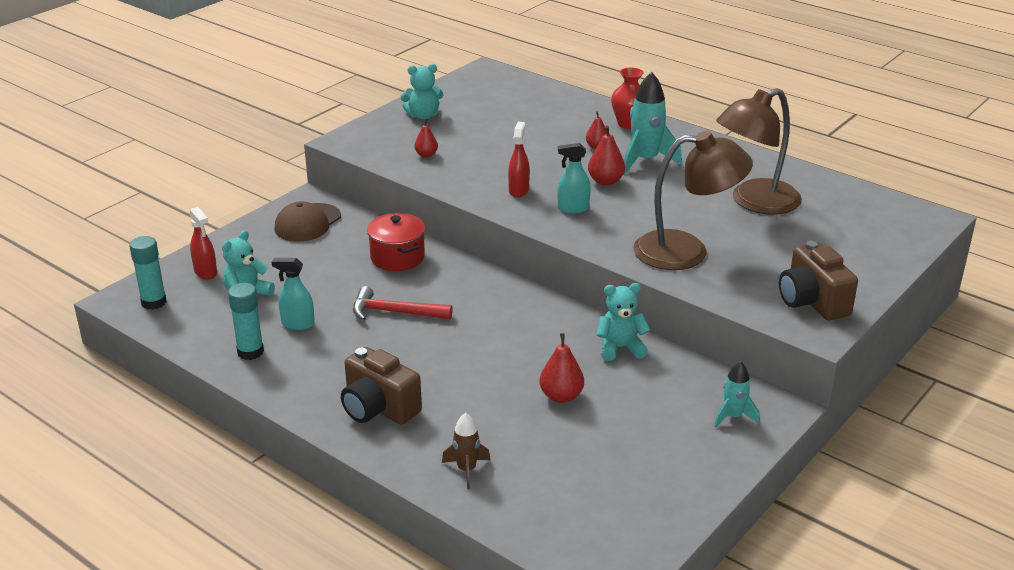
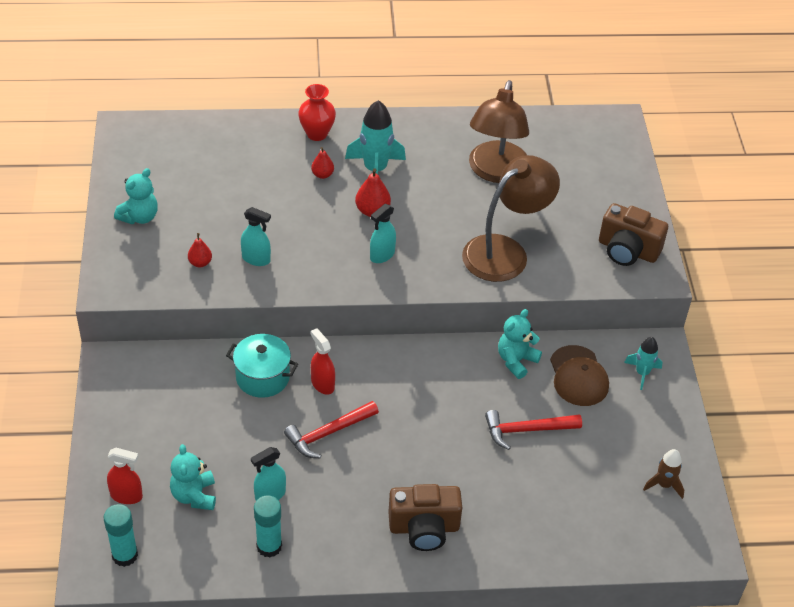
camera: 45 degrees left, 15 degrees up
brown cap [274,201,341,242] -> brown cap moved to [550,345,609,406]
red pot [367,213,425,271] -> turquoise pot [226,334,298,398]
brown rocket [442,413,490,489] -> brown rocket moved to [643,449,684,499]
red spray bottle [508,122,530,197] -> red spray bottle moved to [311,328,335,395]
red pear [540,333,584,403] -> red hammer [485,410,582,450]
none -> turquoise spray bottle [241,207,271,266]

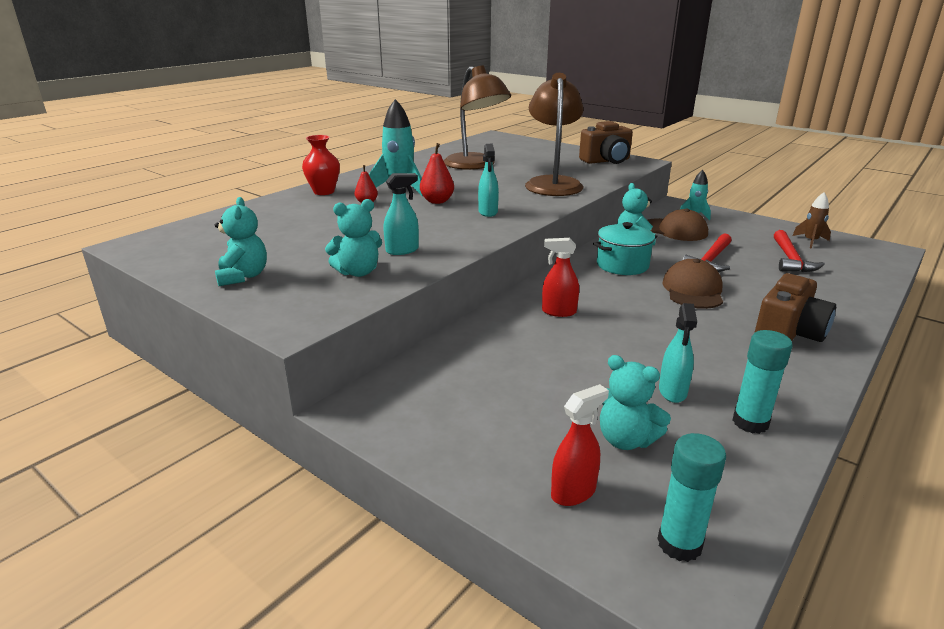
camera: 45 degrees left, 20 degrees down
red pear [188,233,212,267] -> turquoise teddy bear [325,199,382,277]
turquoise pot [226,334,298,398] -> turquoise pot moved to [593,222,658,275]
red hammer [284,401,379,459] -> red hammer moved to [774,230,825,272]
none -> brown cap [662,259,723,309]

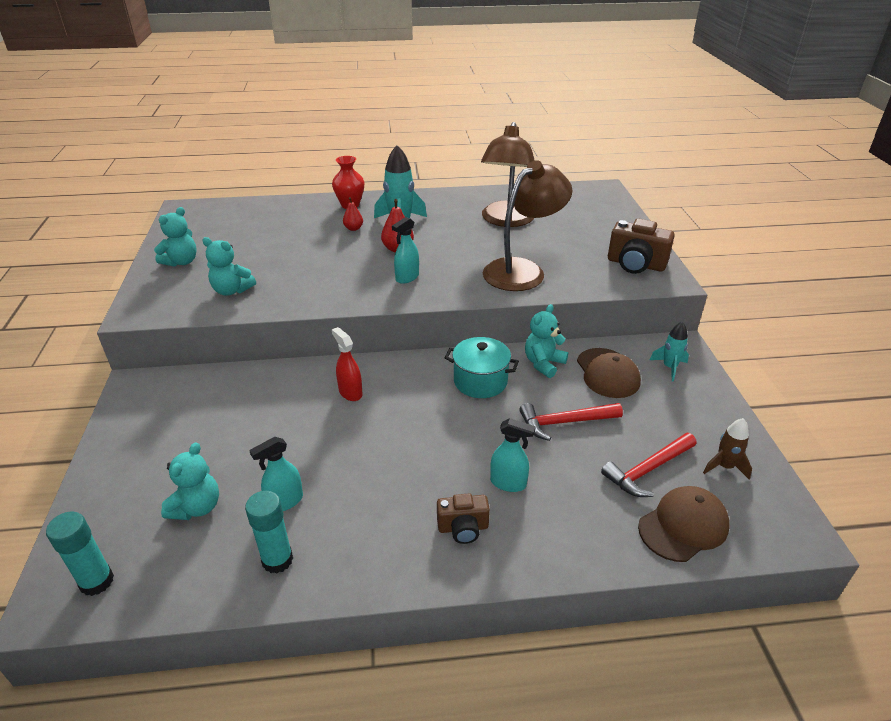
camera: 45 degrees right, 10 degrees up
turquoise spray bottle [383,173,419,255] -> turquoise spray bottle moved to [490,418,536,492]
red spray bottle [551,384,609,506] -> none
turquoise teddy bear [600,355,671,450] -> turquoise teddy bear turned 150 degrees counterclockwise [161,442,219,520]
brown cap [662,259,723,309] -> brown cap moved to [638,486,729,562]
brown camera [754,273,836,342] -> brown camera [437,494,490,544], size x0.61

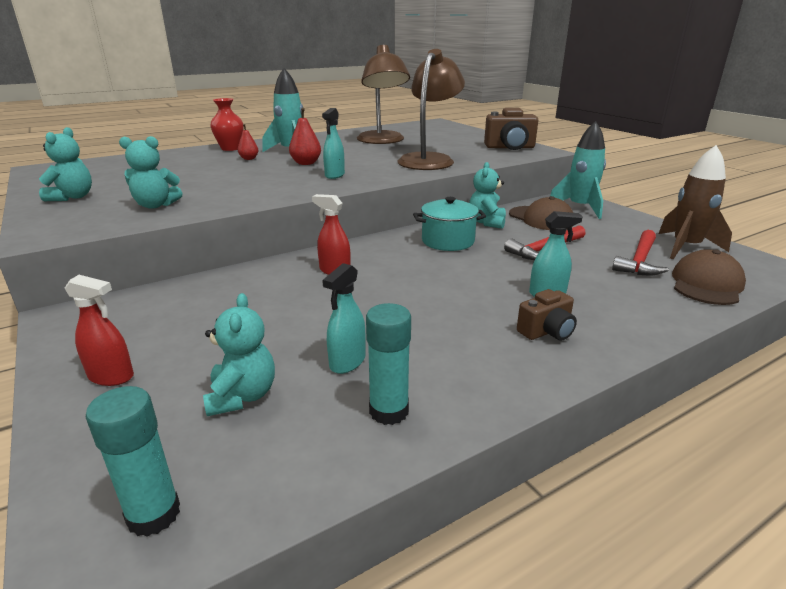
camera: 25 degrees left, 10 degrees down
turquoise rocket [650,322,689,382] -> turquoise rocket [550,121,606,219], size x1.74
brown rocket [703,418,752,480] -> brown rocket [658,145,732,259], size x1.74
none -> red spray bottle [65,275,134,386]

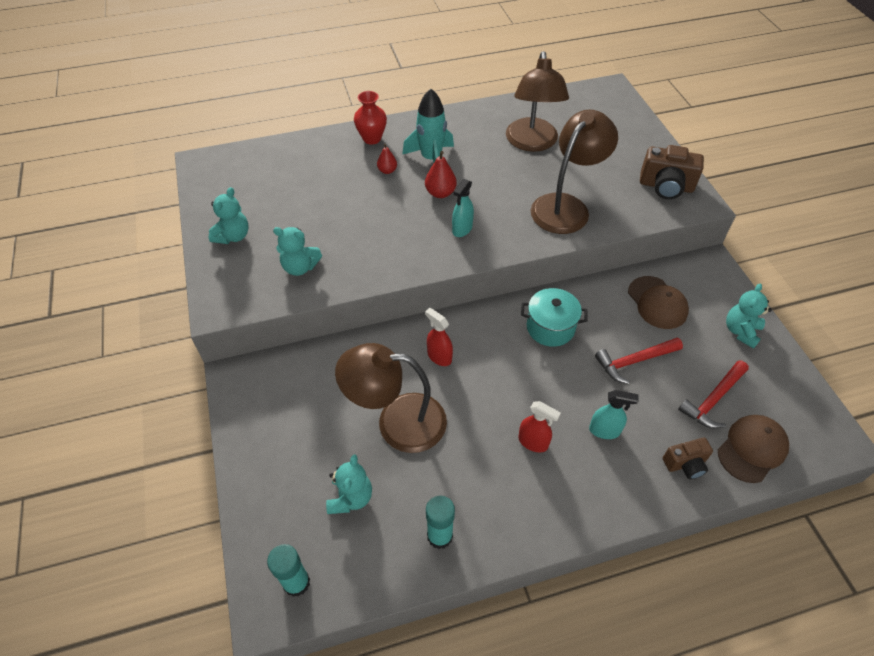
camera: 15 degrees right, 25 degrees up
red spray bottle [65,275,134,386] -> red spray bottle moved to [518,401,561,452]
turquoise spray bottle [322,263,365,374] -> none
turquoise teddy bear [469,162,506,229] -> turquoise teddy bear moved to [726,284,772,349]
brown camera [517,289,577,341] -> brown camera moved to [663,438,713,479]
turquoise rocket [550,121,606,219] -> none
brown rocket [658,145,732,259] -> none
none -> brown lamp [335,343,447,453]

